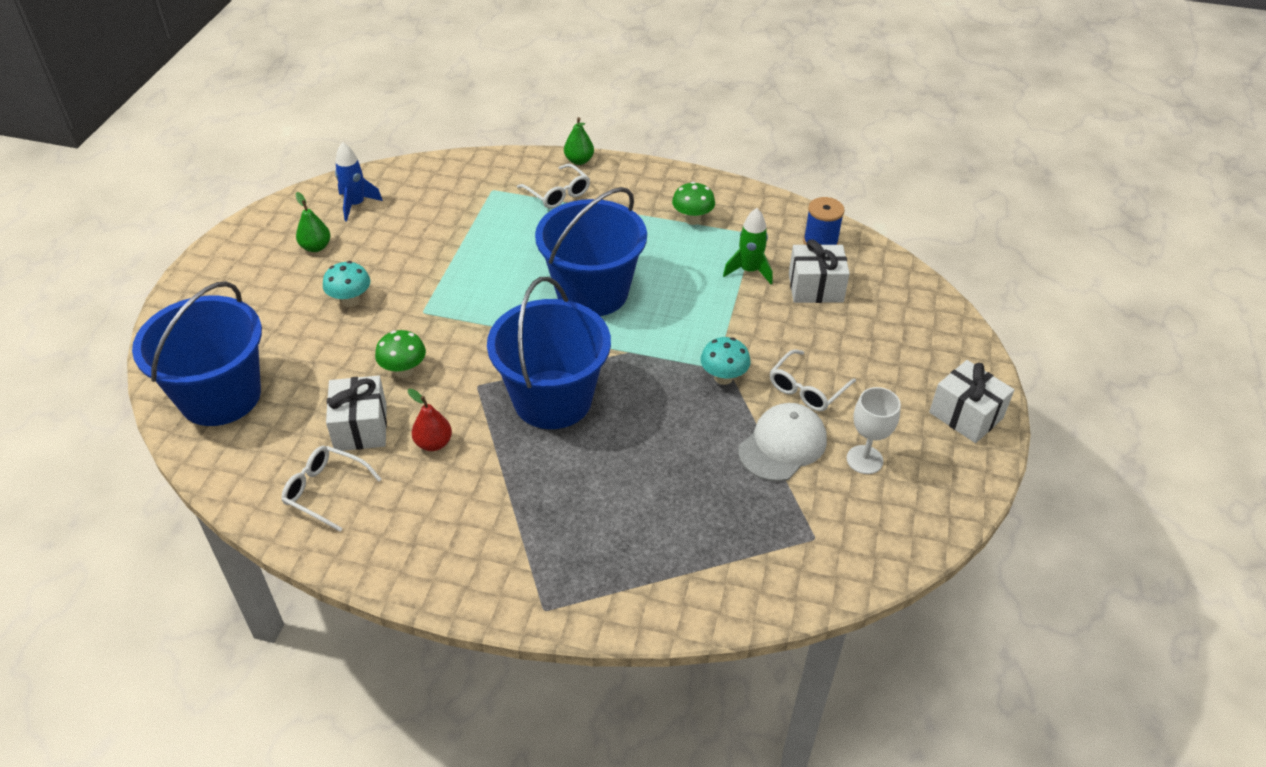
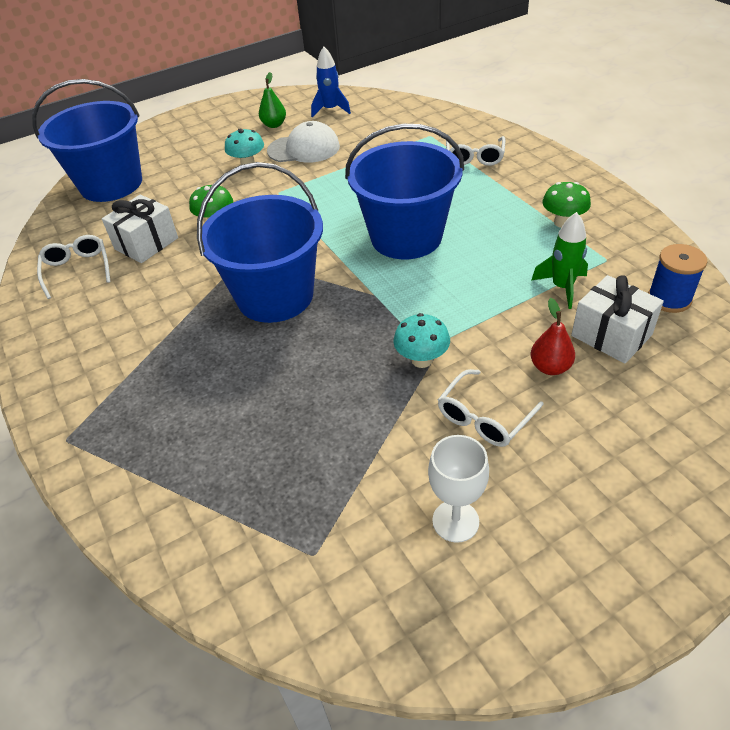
camera: 50 degrees right, 0 degrees up
red pear [408,389,452,451] -> red pear moved to [531,298,575,375]
green pear [564,117,594,165] -> none
white cap [738,403,827,481] -> white cap moved to [267,121,340,163]
white glasses [770,350,856,411] -> white glasses turned 45 degrees counterclockwise [438,369,544,447]
white gift [929,360,1014,443] -> none

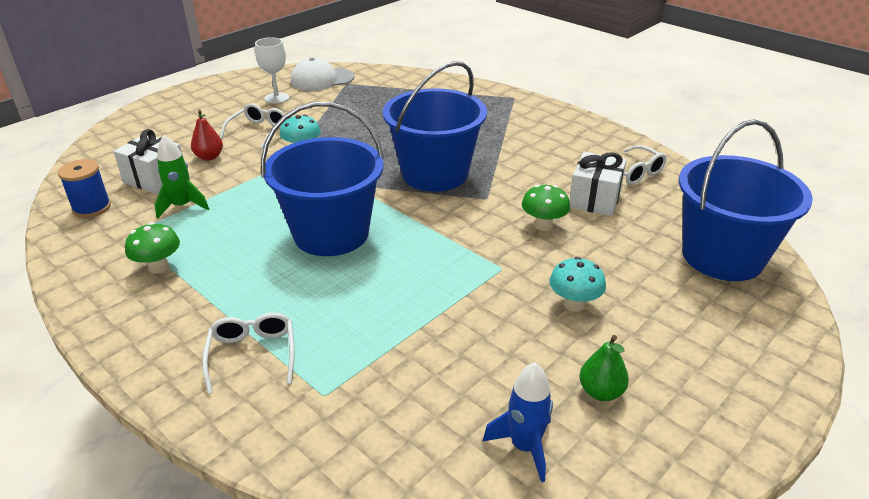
camera: 160 degrees right, 10 degrees down
white cap [267,121,340,163] -> white cap moved to [291,57,354,91]

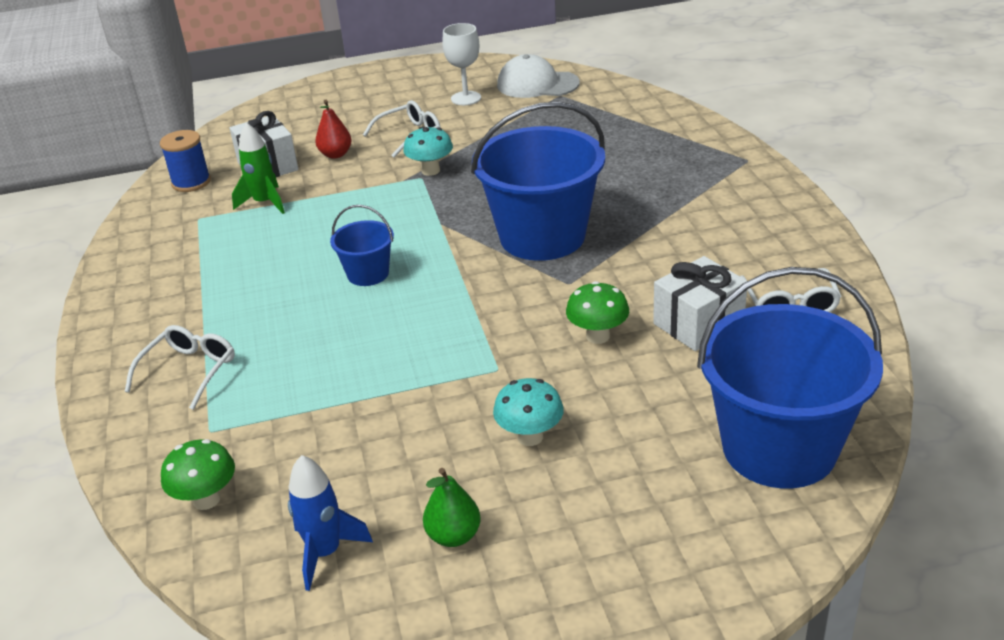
camera: 35 degrees right, 0 degrees up
green mushroom [125,222,180,274] -> green mushroom moved to [161,439,235,510]
blue bucket [261,102,384,256] -> blue bucket [330,205,394,286], size x0.47

